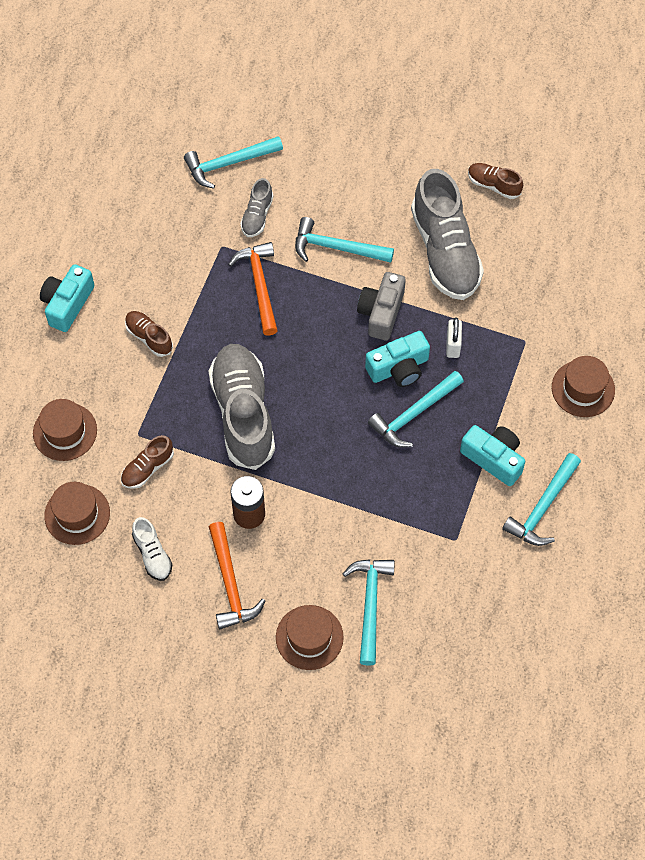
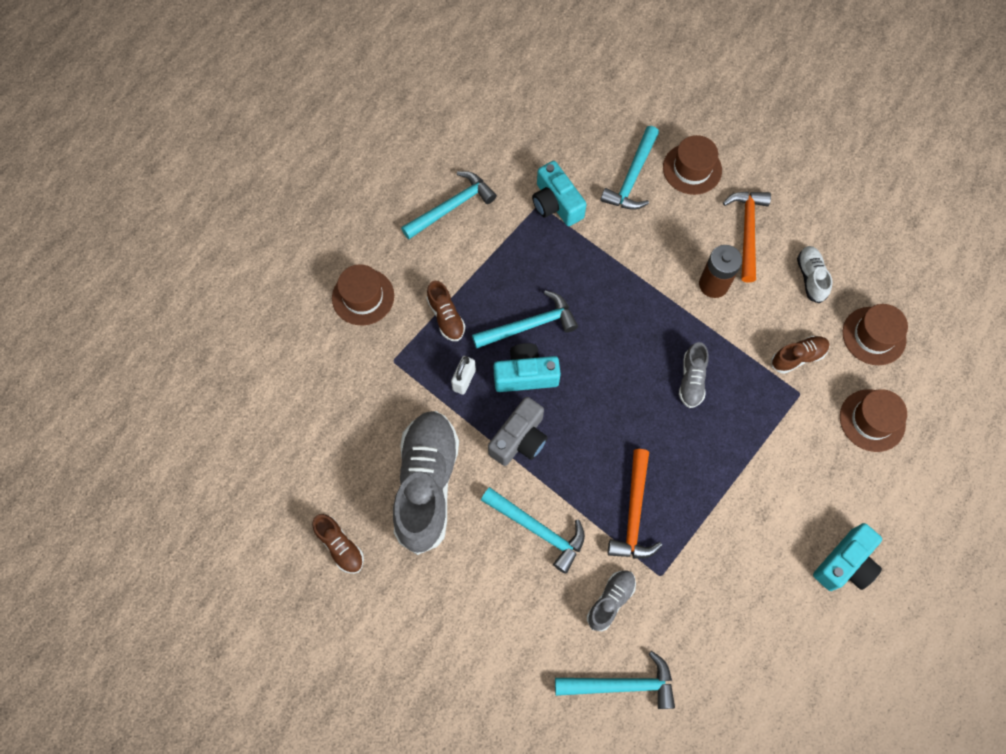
camera: 160 degrees left, 5 degrees up
brown shoe [125,311,173,357] -> brown shoe moved to [427,281,465,341]
grey shoe [208,344,275,470] -> grey shoe [679,342,709,408], size x0.46
turquoise camera [460,425,525,486] -> turquoise camera moved to [532,161,587,226]

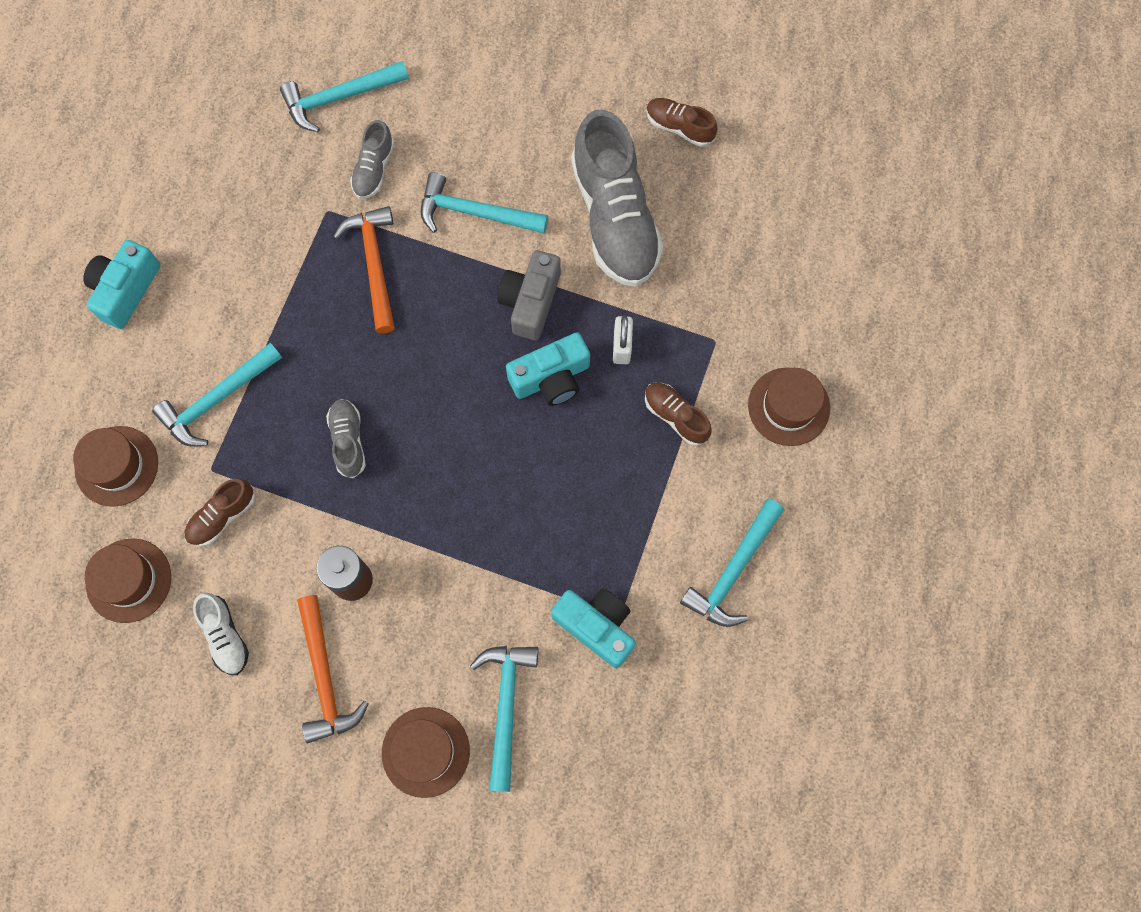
camera: 160 degrees right, 5 degrees up
turquoise hammer [472,290,578,349] -> turquoise hammer moved to [152,343,282,447]

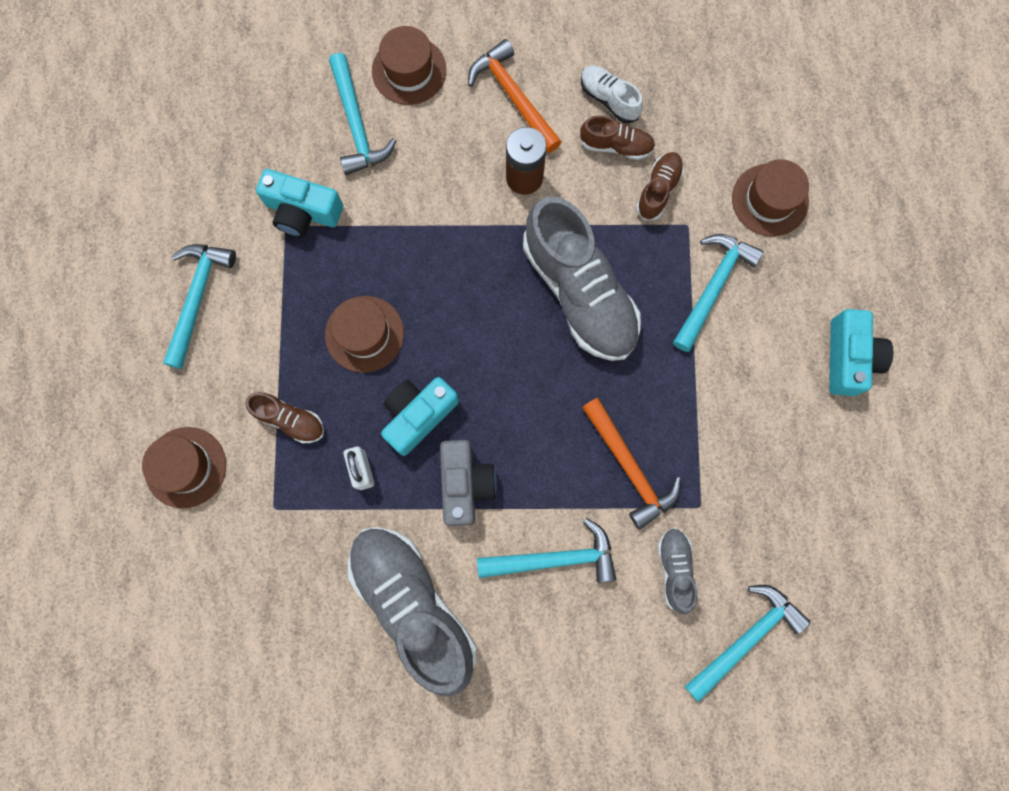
camera: 160 degrees right, 5 degrees up
brown hat [85,538,171,623] -> brown hat moved to [325,296,404,373]
grey shoe [326,399,366,478] -> grey shoe [523,196,641,361], size x2.15
brown shoe [646,98,717,147] -> brown shoe moved to [579,115,655,160]

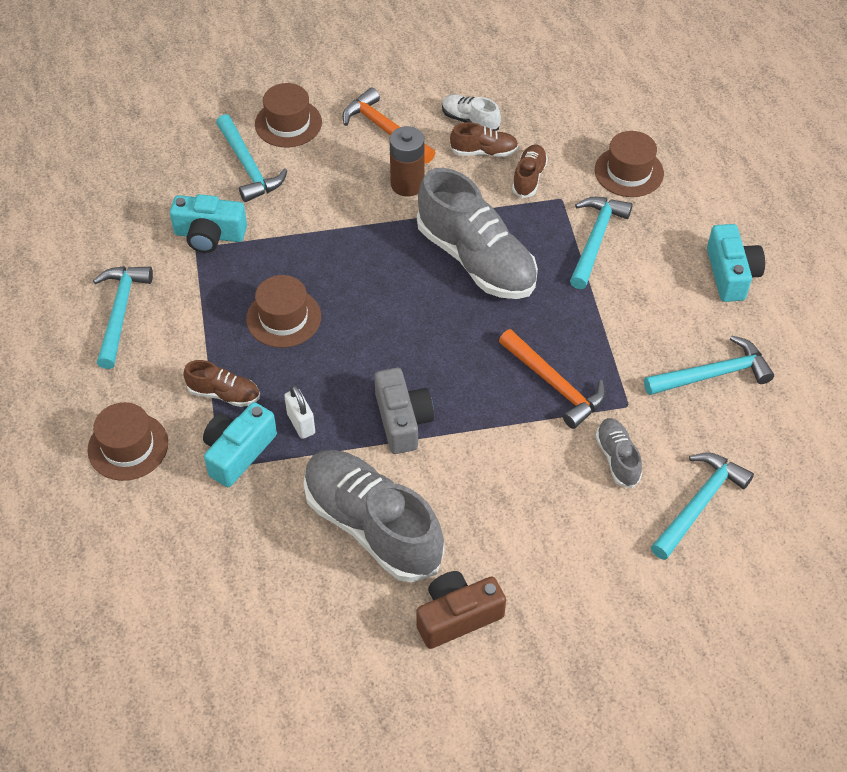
camera: 10 degrees left, 25 degrees down
turquoise camera [381,377,459,456] -> turquoise camera moved to [203,402,277,487]
turquoise hammer [477,518,616,582] -> turquoise hammer moved to [644,335,774,395]
none -> brown camera [416,571,506,649]

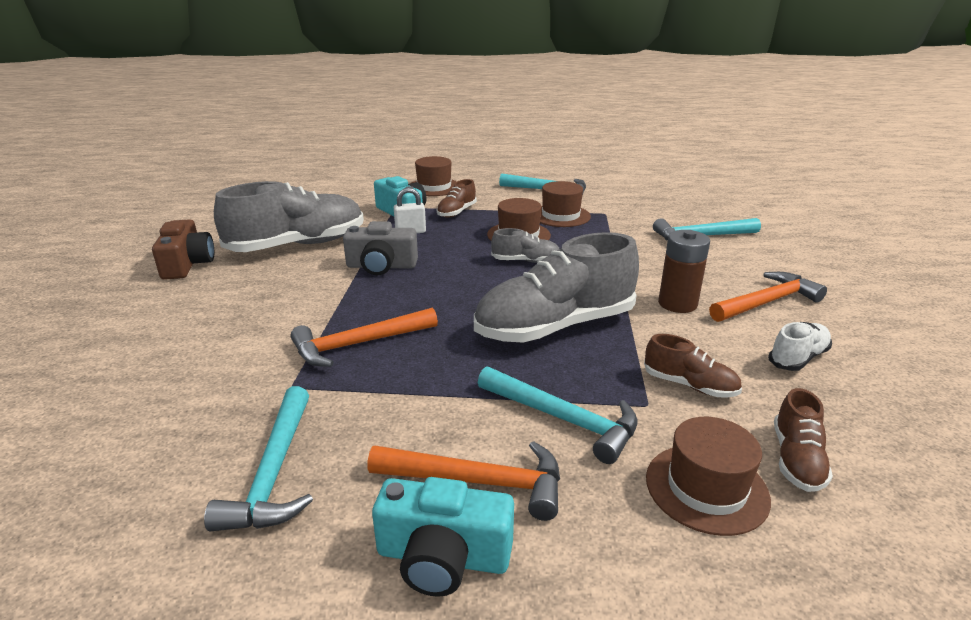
camera: 105 degrees right, 25 degrees down
turquoise camera [170,194,247,253] -> none
brown hat [255,83,322,147] -> brown hat moved to [540,181,591,227]
brown shoe [450,122,519,157] -> brown shoe moved to [774,388,833,492]
grey shoe [595,418,642,488] -> grey shoe moved to [491,228,559,263]
turquoise hammer [651,452,754,560] -> none
none -> orange hammer [367,441,560,521]

